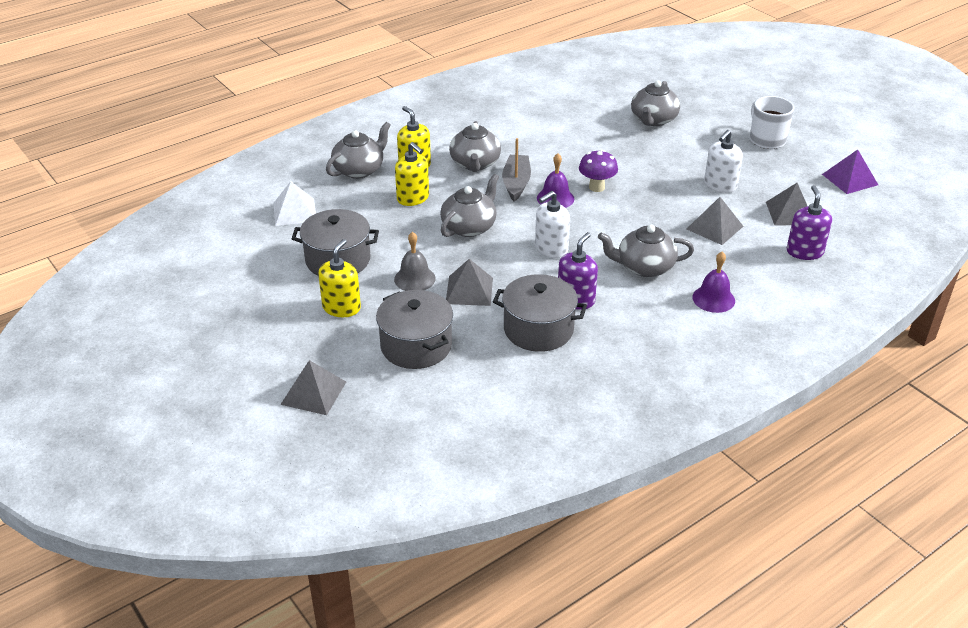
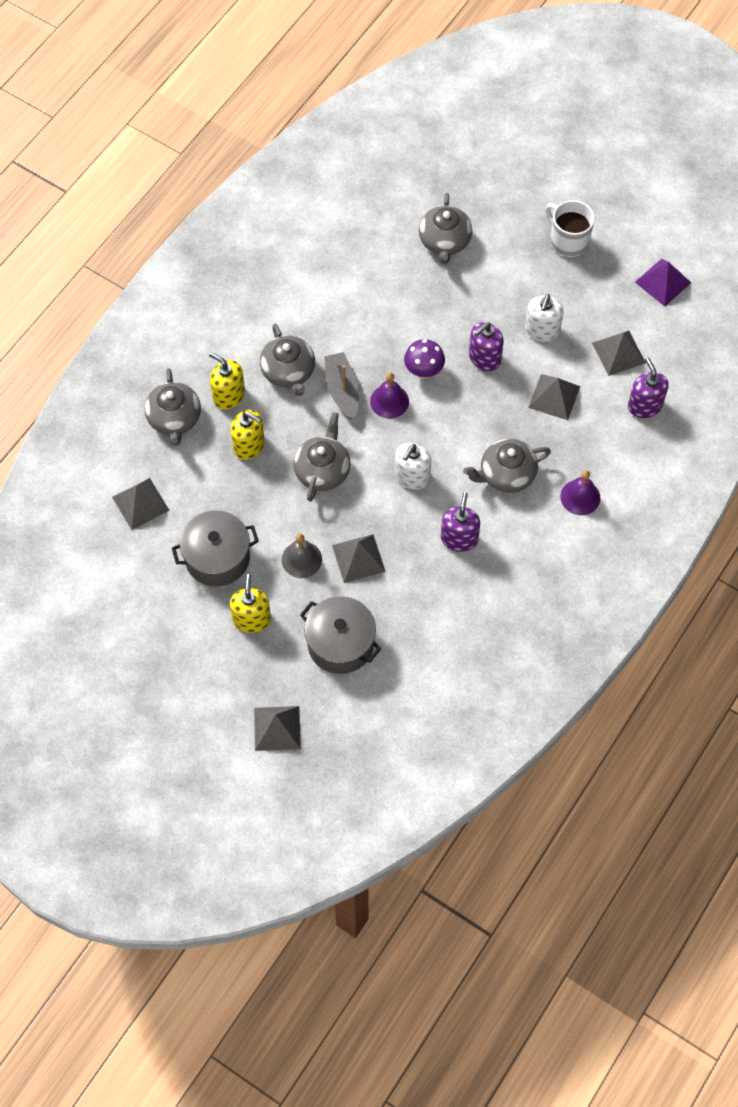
camera: 20 degrees left, 25 degrees up
white pyramid [274,181,316,226] -> grey pyramid [112,478,170,530]
grey teapot [326,122,391,179] -> grey teapot turned 150 degrees clockwise [145,368,201,445]
grey pot [493,274,587,352] -> none
none -> purple soap dispenser [469,322,504,371]

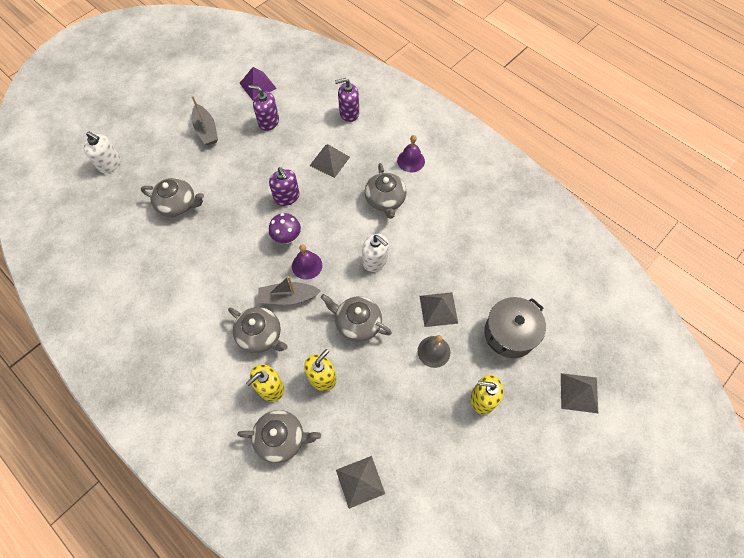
camera: 80 degrees left, 0 degrees up
grey pot [172,511,259,586] -> none
grey teapot [260,324,315,396] -> grey teapot turned 45 degrees clockwise [228,307,288,353]
purple soap dispenser [441,492,480,552] -> purple soap dispenser moved to [248,85,279,131]
white soap dispenser [525,294,564,342] -> white soap dispenser moved to [84,131,121,173]
white mug [545,200,595,257] -> grey boat [192,96,218,145]
grey pyramid [592,331,646,376] -> none

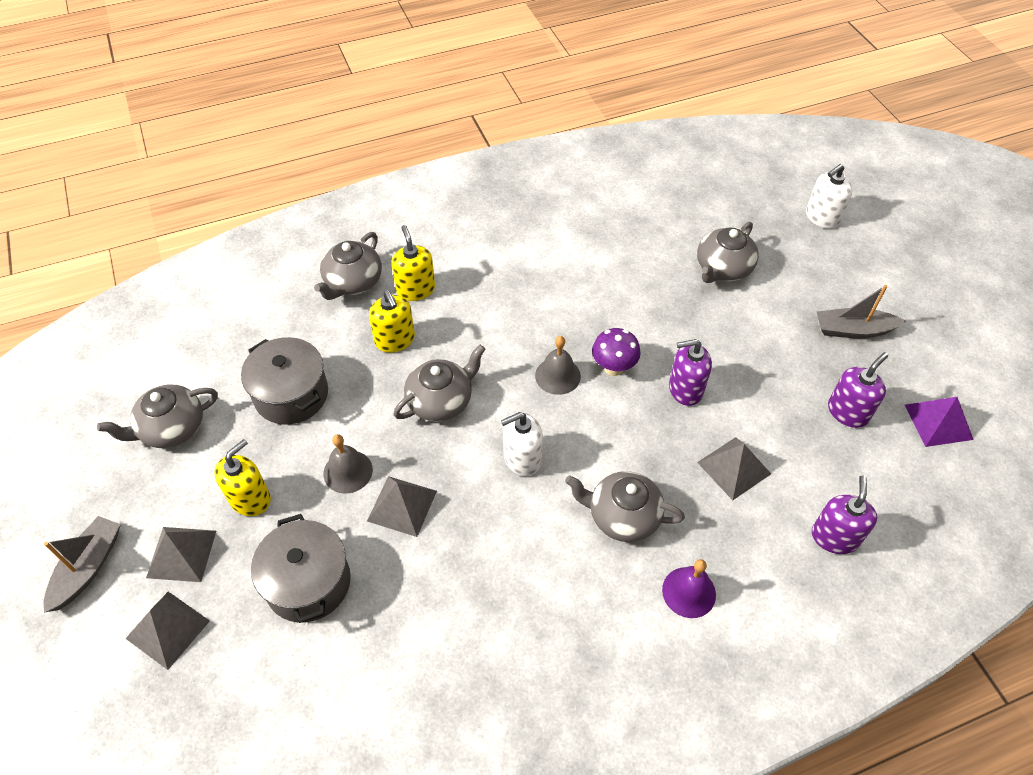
camera: 115 degrees right, 10 degrees down
grey teapot [228,307,288,353] -> grey teapot moved to [97,384,218,448]
grey boat [258,276,321,305] -> grey boat moved to [44,516,121,613]
purple bell [292,244,322,280] -> grey bell [535,336,581,395]
grey pyramid [336,456,385,509] -> grey pyramid moved to [146,527,216,582]
none -> grey pot [241,337,328,425]

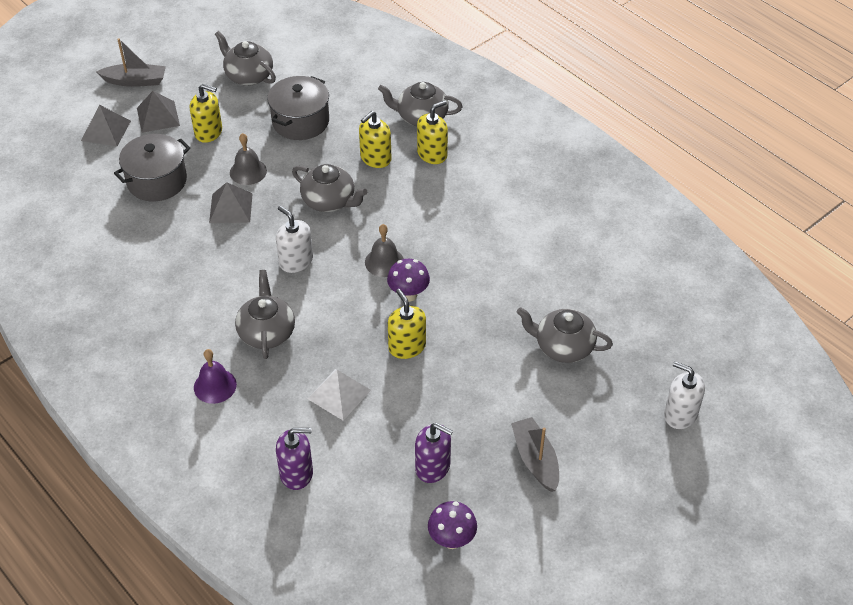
camera: 70 degrees right, 5 degrees down
purple soap dispenser [669,339,712,406] -> yellow soap dispenser [388,289,426,359]
grey pyramid [697,437,771,500] -> white pyramid [307,369,371,421]
purple pyramid [905,397,974,447] -> purple mushroom [428,501,477,549]

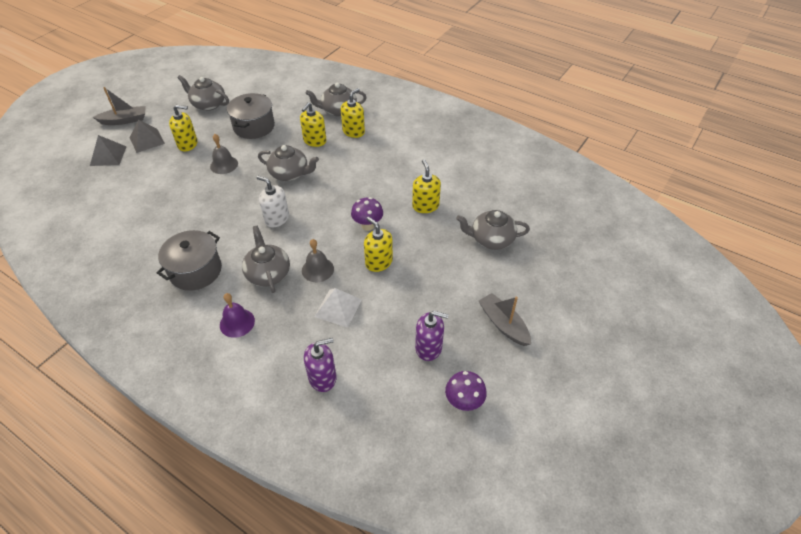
camera: 15 degrees left, 0 degrees up
grey pot [114,134,190,201] -> grey pot moved to [157,230,222,291]
grey pyramid [209,182,253,223] -> none
grey bell [365,224,404,277] -> grey bell moved to [302,239,334,282]
white soap dispenser [664,361,705,429] -> none
none -> yellow soap dispenser [412,159,441,213]

